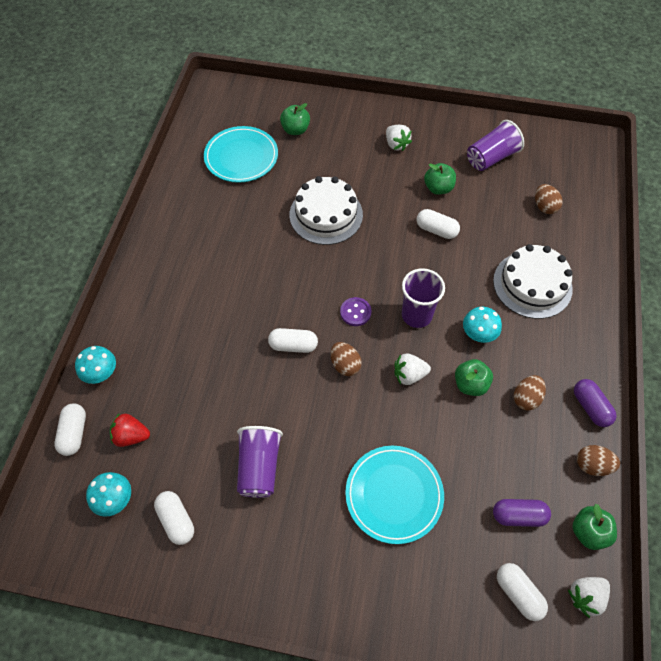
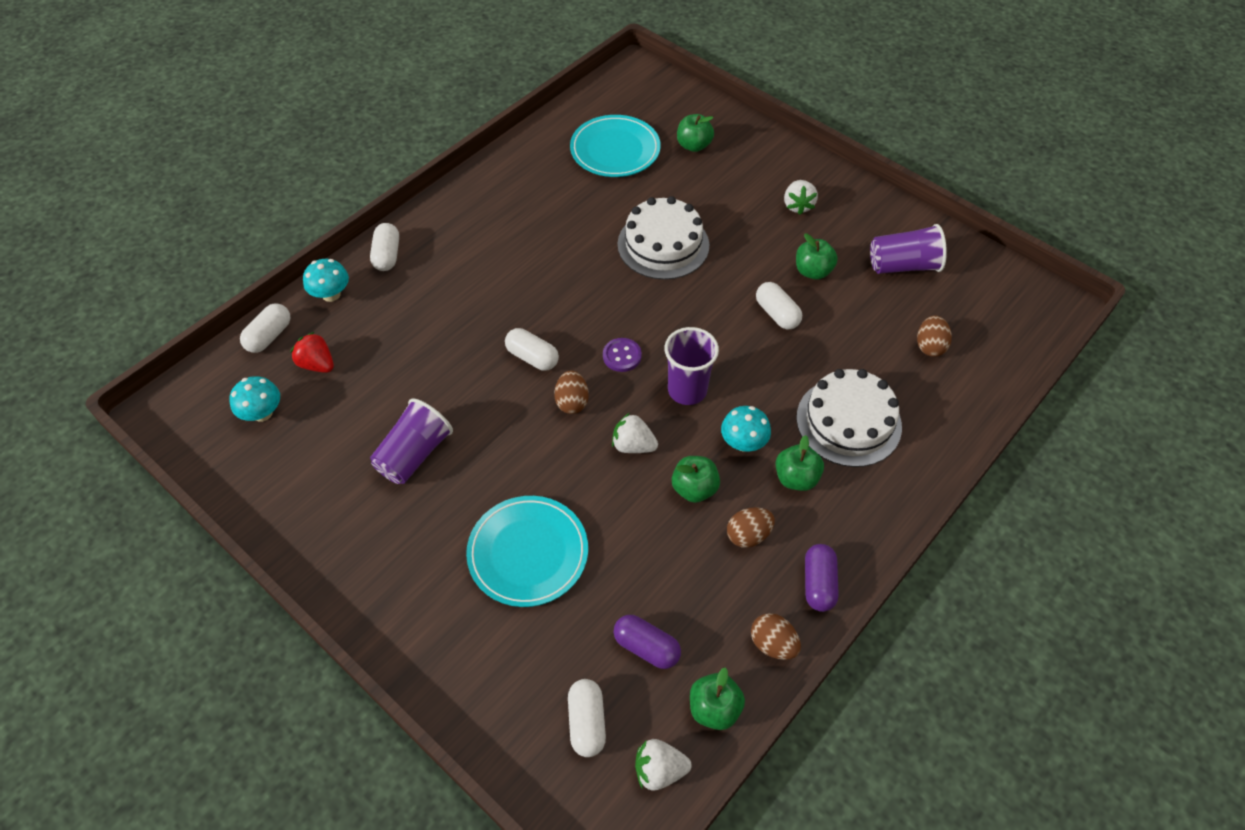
camera: 30 degrees right, 5 degrees down
white capsule [154,491,194,545] -> white capsule moved to [370,223,399,271]
none -> green apple [776,435,824,491]

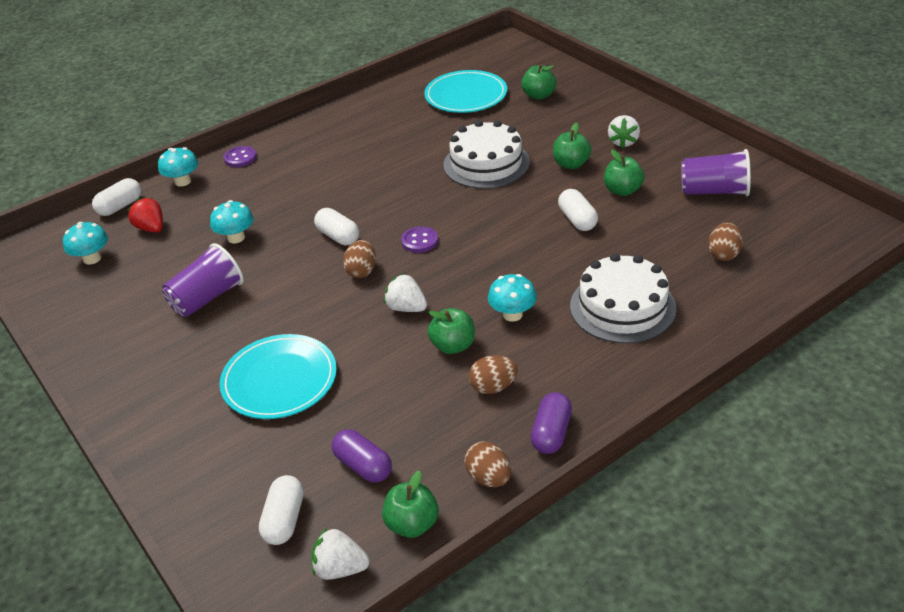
camera: 15 degrees right, 15 degrees down
white capsule [370,223,399,271] -> purple button [224,146,257,167]
purple cup [664,327,719,405] -> none
green apple [776,435,824,491] -> green apple moved to [553,122,591,169]
none -> turquoise mushroom [210,200,253,243]

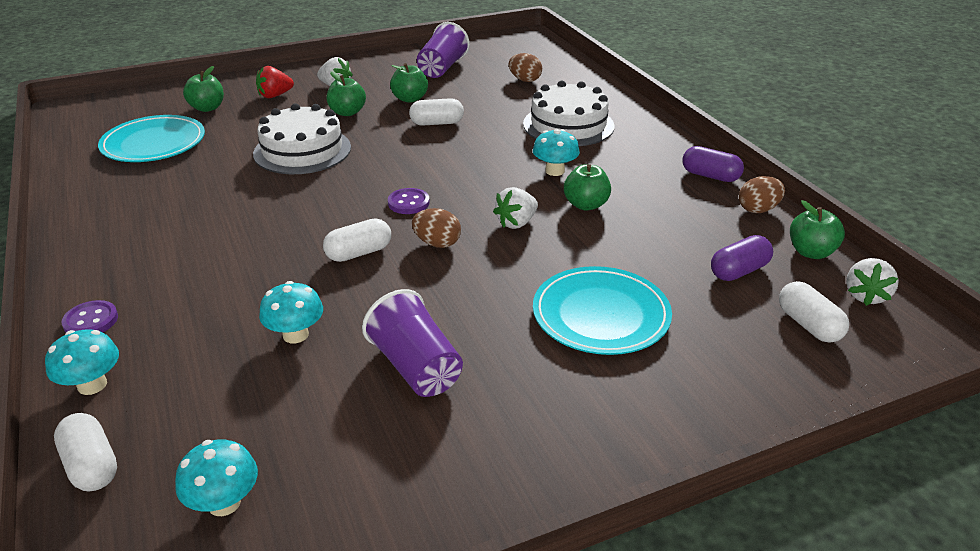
camera: 80 degrees left, 5 degrees down
red strawberry [127,198,163,233] -> red strawberry moved to [256,66,294,98]
white capsule [259,475,304,545] -> white capsule turned 45 degrees clockwise [779,281,849,343]
brown egg [469,355,518,394] -> none

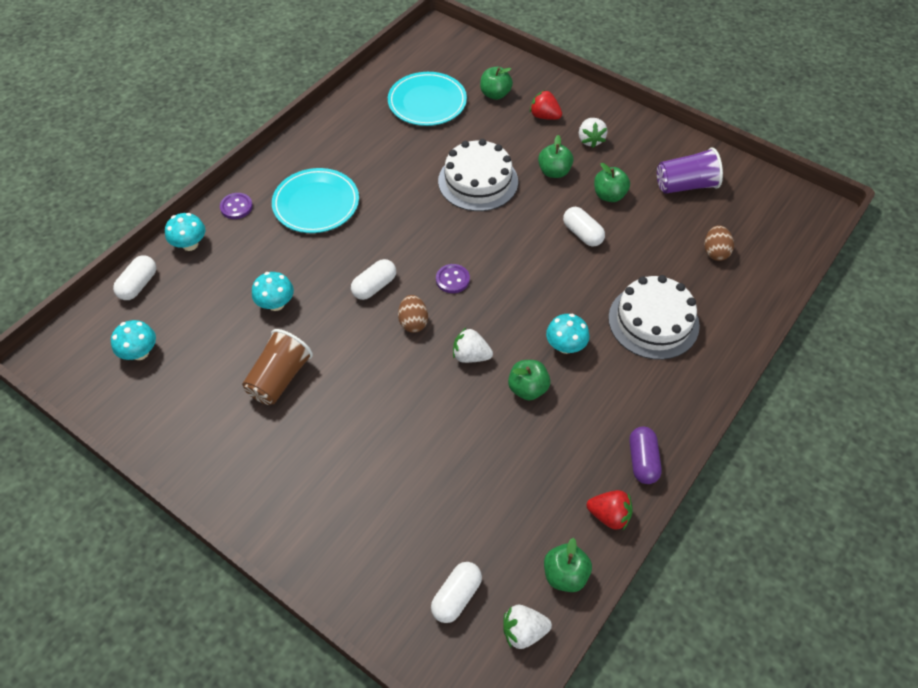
camera: 60 degrees right, 20 degrees up
white capsule [323,219,391,262] -> white capsule turned 75 degrees counterclockwise [351,259,396,300]
purple cup [362,289,463,397] -> brown cup [242,329,313,405]
turquoise plate [533,266,672,355] -> turquoise plate moved to [272,168,359,233]
purple capsule [711,235,773,281] -> none
brown egg [739,176,785,213] -> red strawberry [587,490,633,530]

